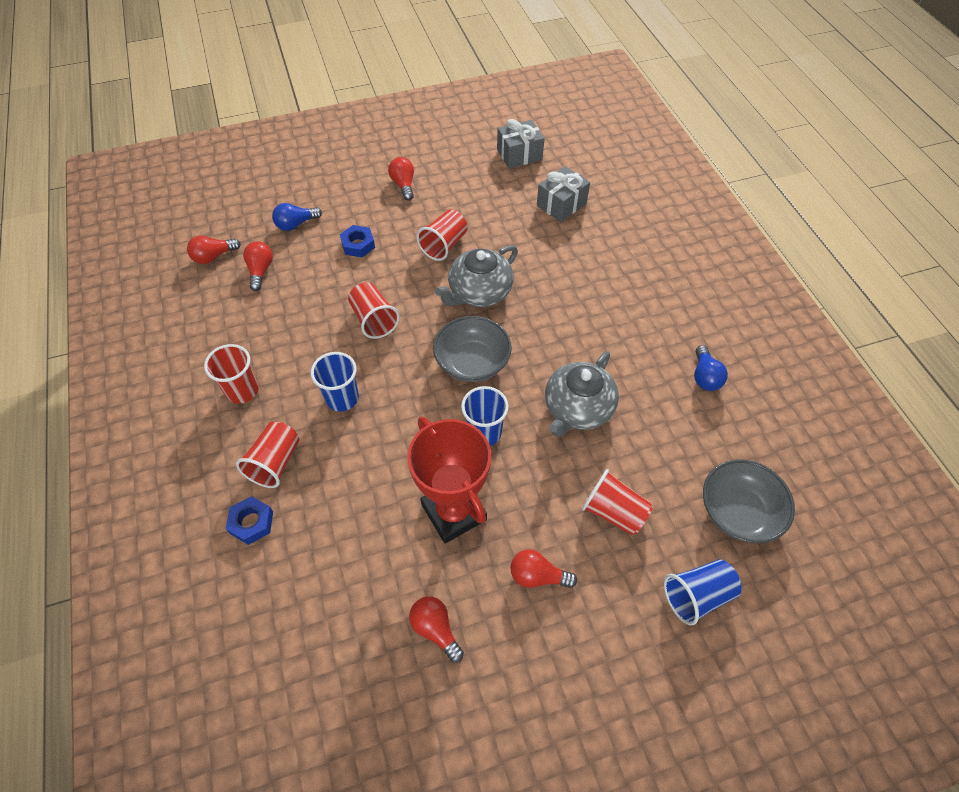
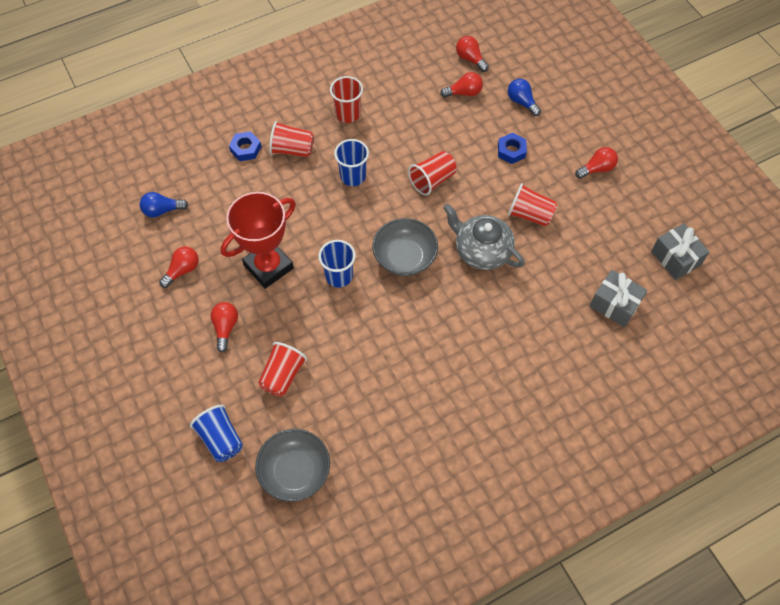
camera: 80 degrees right, 5 degrees up
grey teapot [545,351,619,437] -> none
blue light bulb [694,345,728,391] -> blue light bulb moved to [140,192,188,218]

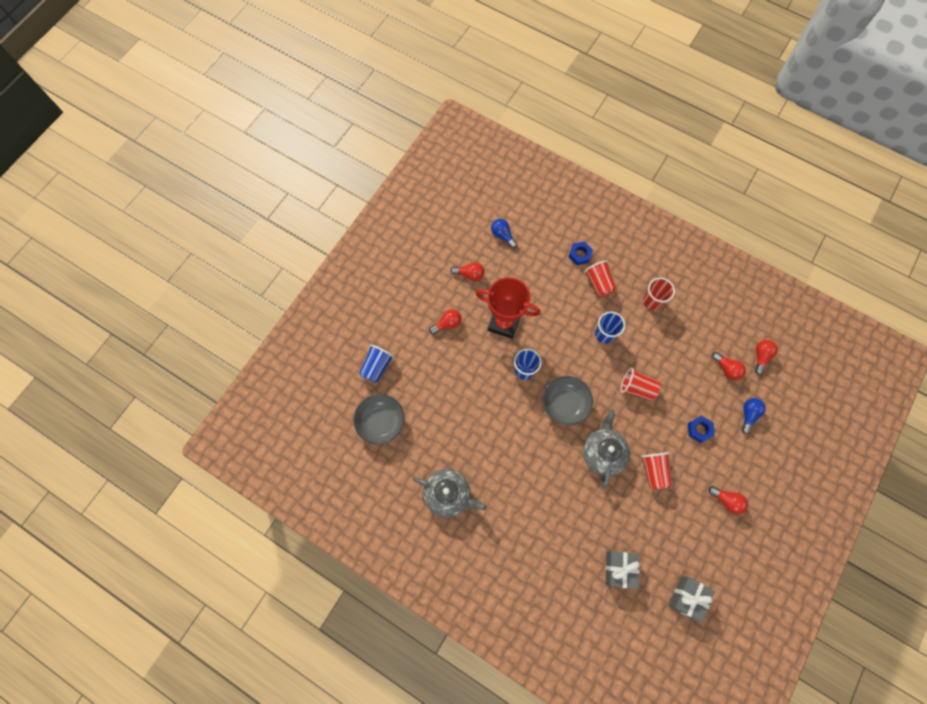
camera: 60 degrees right, 10 degrees up
red cup [258,342,307,397] -> none
none -> grey teapot [413,469,486,517]

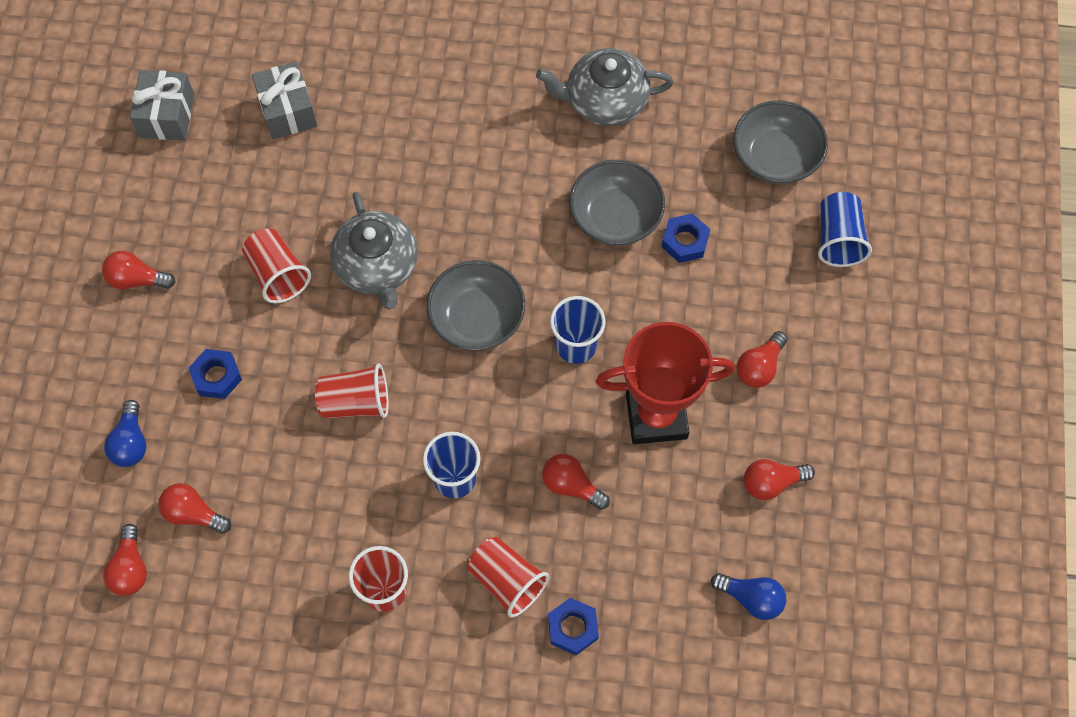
camera: 155 degrees right, 5 degrees down
none -> red light bulb [542,454,610,510]
none -> grey bowl [569,160,665,246]
none -> blue nut [661,213,710,263]

